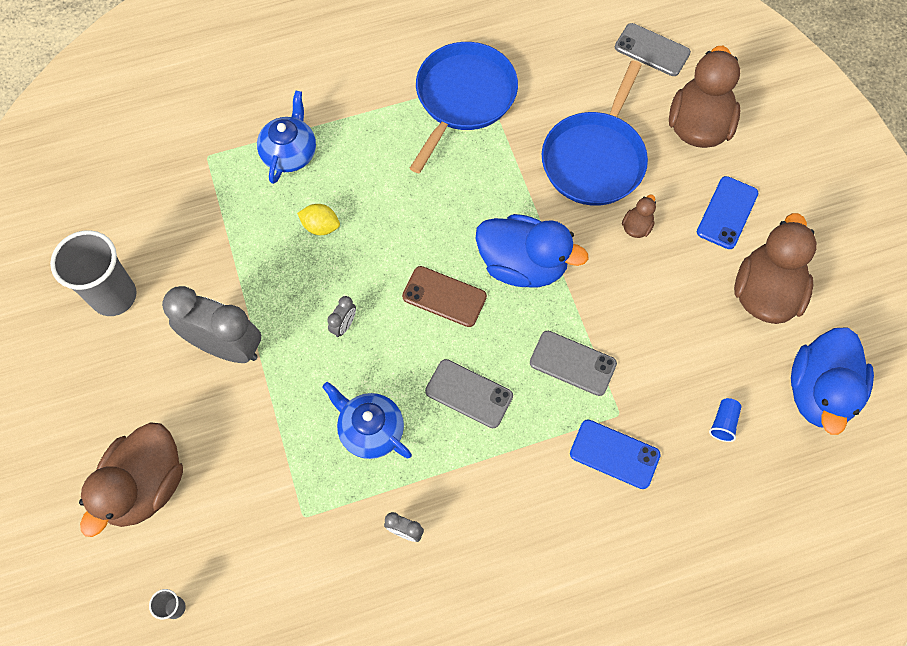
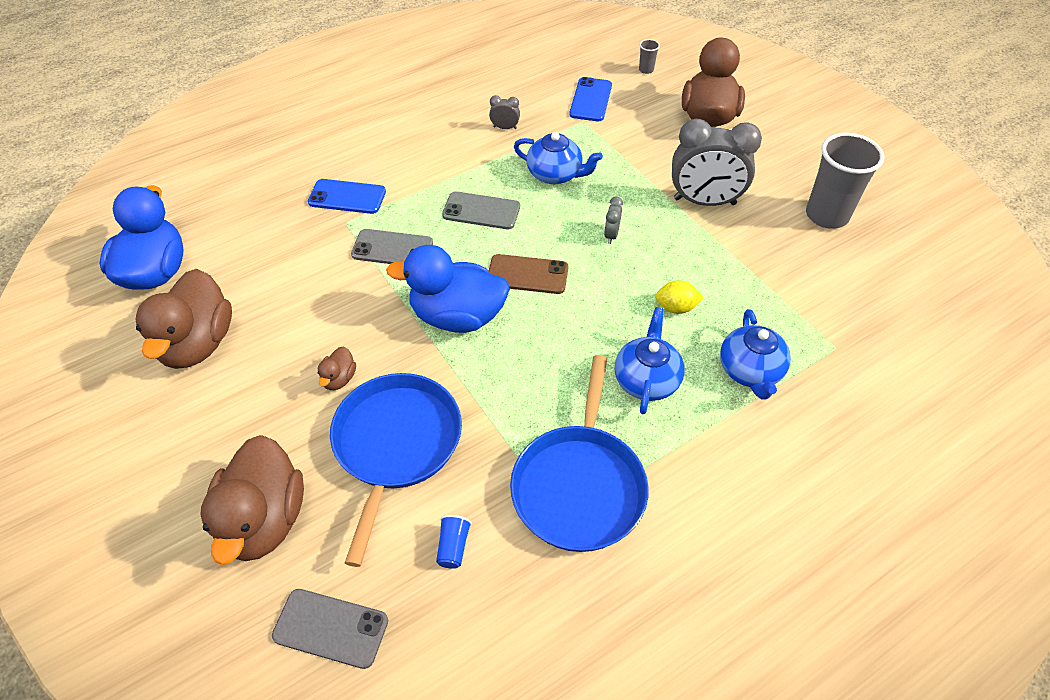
camera: 165 degrees right, 15 degrees down
blue phone [697,176,758,249] -> blue phone moved to [569,77,612,121]
blue cup [709,398,742,442] -> blue cup moved to [436,515,472,569]
none -> blue teapot [615,307,685,414]

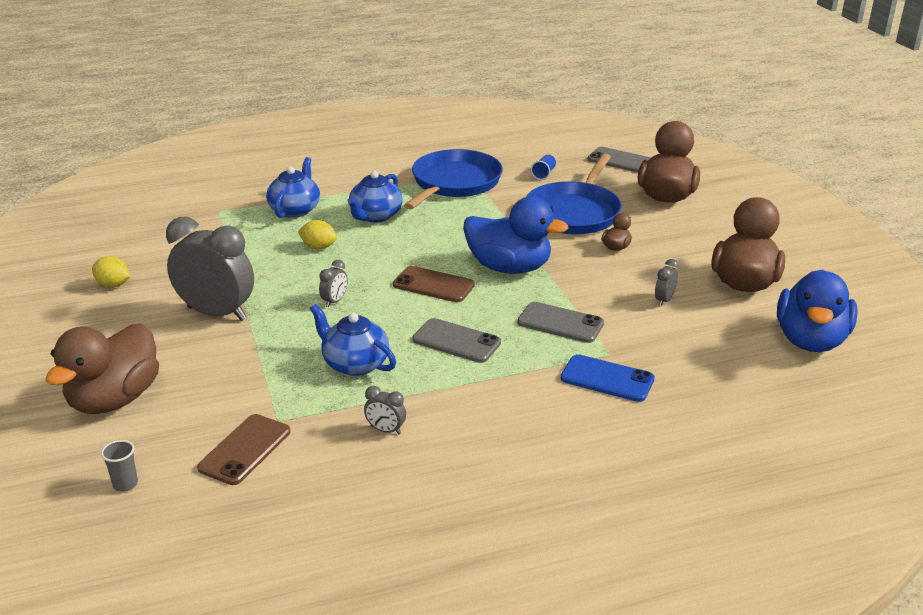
camera: 165 degrees left, 20 degrees down
blue phone [569,77,612,121] -> brown phone [197,414,290,485]
grey cup [806,133,885,229] -> yellow lemon [92,256,130,287]
none -> grey clock [655,259,679,306]

